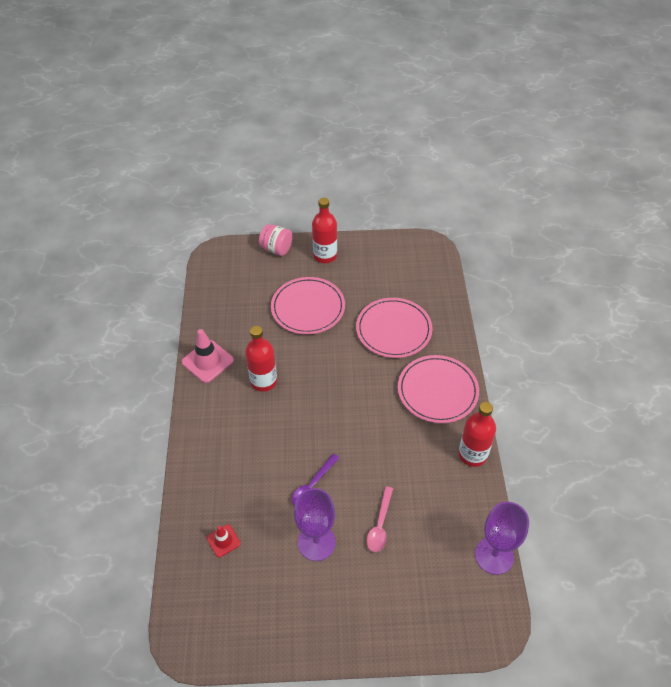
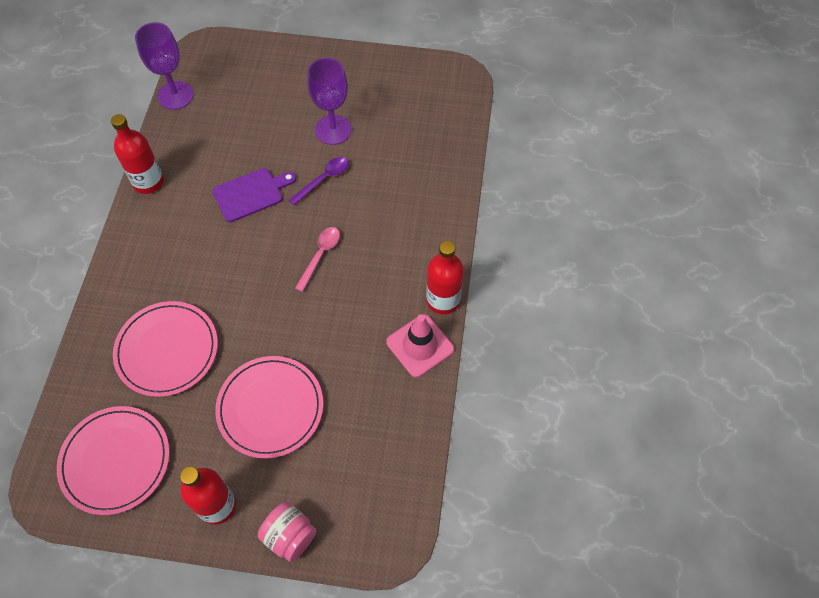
camera: 170 degrees left, 10 degrees up
red traffic cone [207,524,240,557] -> none
red bottle [245,326,277,392] -> red bottle moved to [426,241,464,315]
pink spoon [367,486,393,552] -> pink spoon moved to [295,227,340,292]
pink plate [398,355,479,423] -> pink plate moved to [57,406,170,515]
none -> purple cutting board [212,168,296,222]

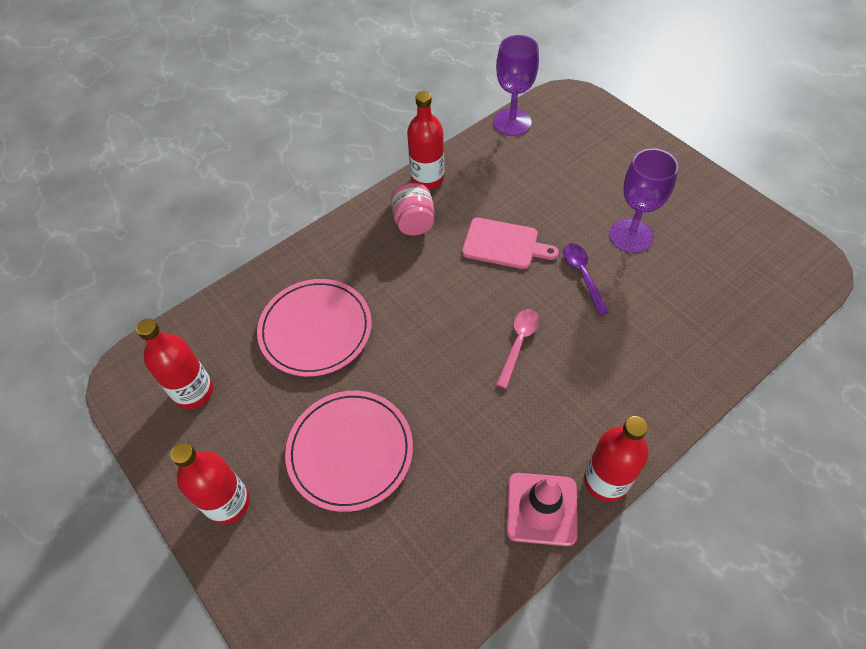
camera: 45 degrees right, 5 degrees down
pink plate [57,406,170,515] -> red bottle [136,319,213,409]
purple cutting board [212,168,296,222] -> pink cutting board [462,218,559,269]
pink jar [258,502,317,562] -> pink jar moved to [391,183,434,236]
purple spoon [289,157,349,205] -> purple spoon turned 105 degrees counterclockwise [563,243,609,315]
pink spoon [295,227,340,292] -> pink spoon turned 45 degrees counterclockwise [496,309,539,389]

